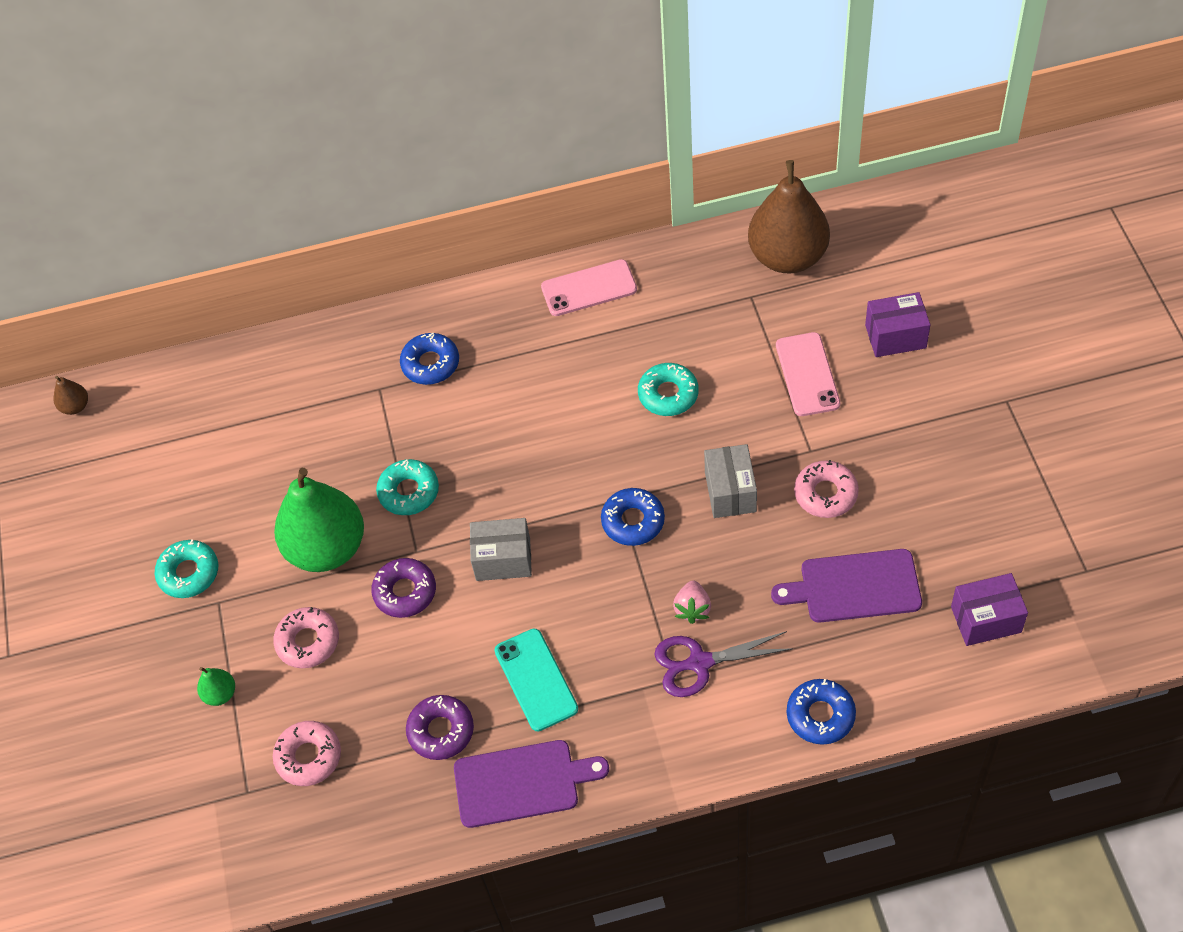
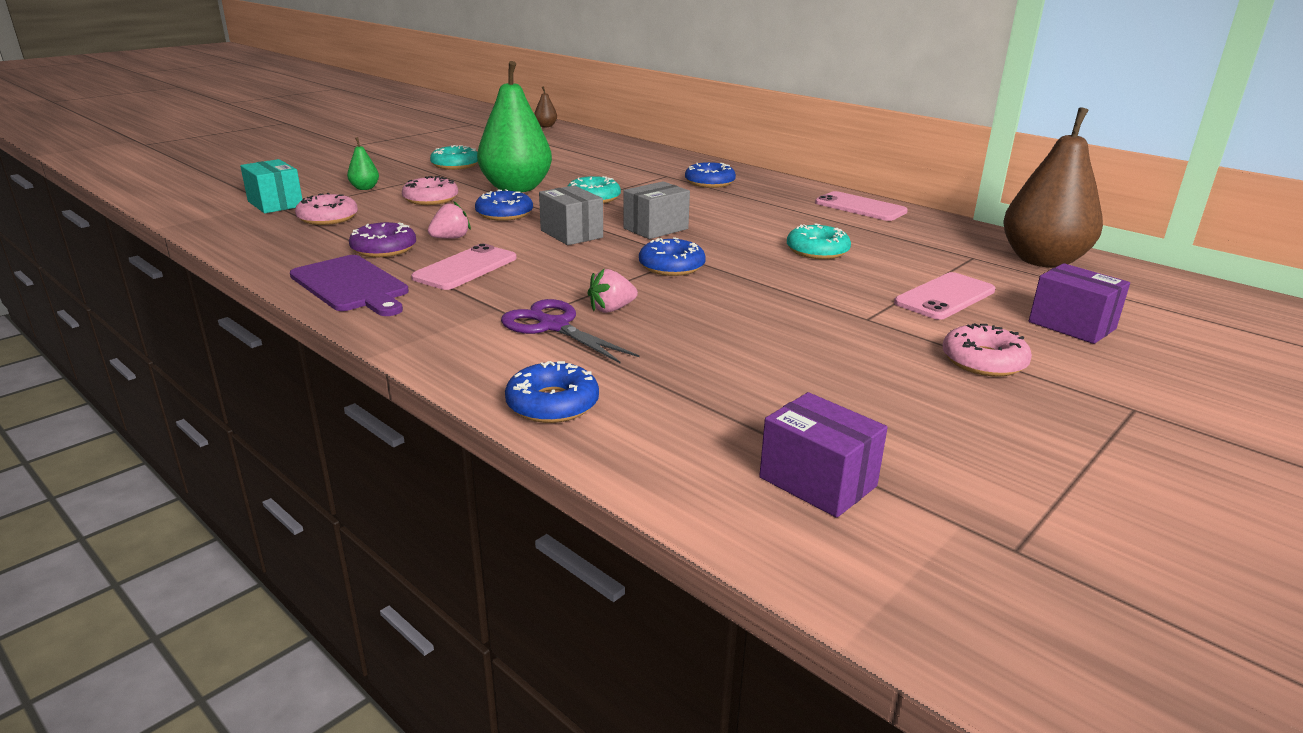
camera: 50 degrees right, 30 degrees down
purple donut [371,558,436,618] -> blue donut [475,189,533,221]
turquoise phone [494,628,578,731] -> pink phone [411,244,517,290]
grey box [704,444,757,518] -> grey box moved to [623,181,690,239]
purple cutting board [771,549,922,623] -> none
pink donut [794,460,859,518] -> pink donut moved to [942,323,1032,377]
none -> turquoise box [240,159,302,213]
none -> pink strawberry [428,201,471,239]

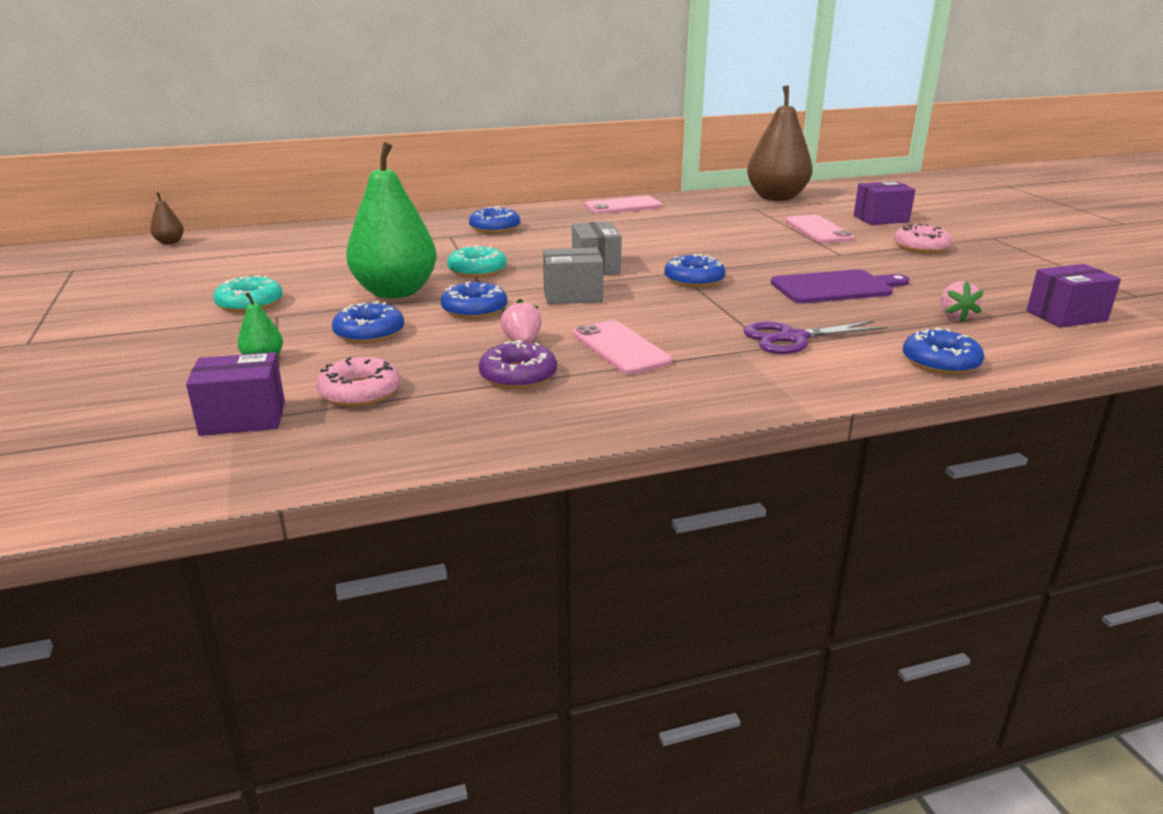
camera: 60 degrees left, 0 degrees up
turquoise box [240,159,302,213] -> purple box [186,352,285,436]
purple cutting board [290,255,409,316] -> purple cutting board moved to [771,269,909,303]
pink donut [402,176,458,205] -> blue donut [332,301,404,343]
pink strawberry [587,269,638,313] -> pink strawberry moved to [940,281,984,322]
turquoise donut [787,223,851,259] -> none

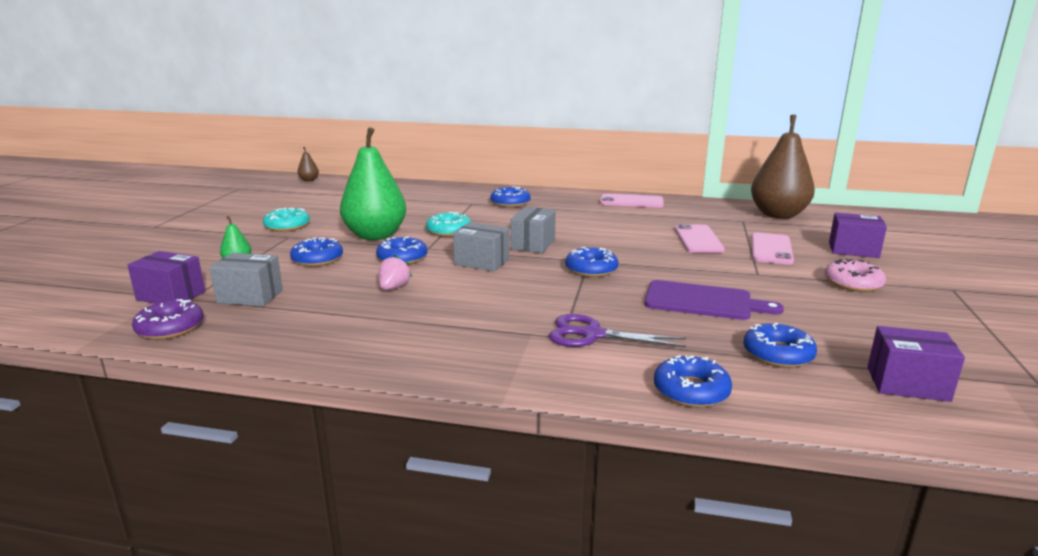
camera: 30 degrees right, 5 degrees down
pink donut [316,357,400,407] -> grey box [210,253,283,306]
purple donut [478,340,557,389] -> purple donut moved to [132,299,204,340]
pink phone [573,320,672,375] -> pink phone moved to [675,224,725,253]
pink strawberry [940,281,984,322] -> blue donut [743,323,817,368]

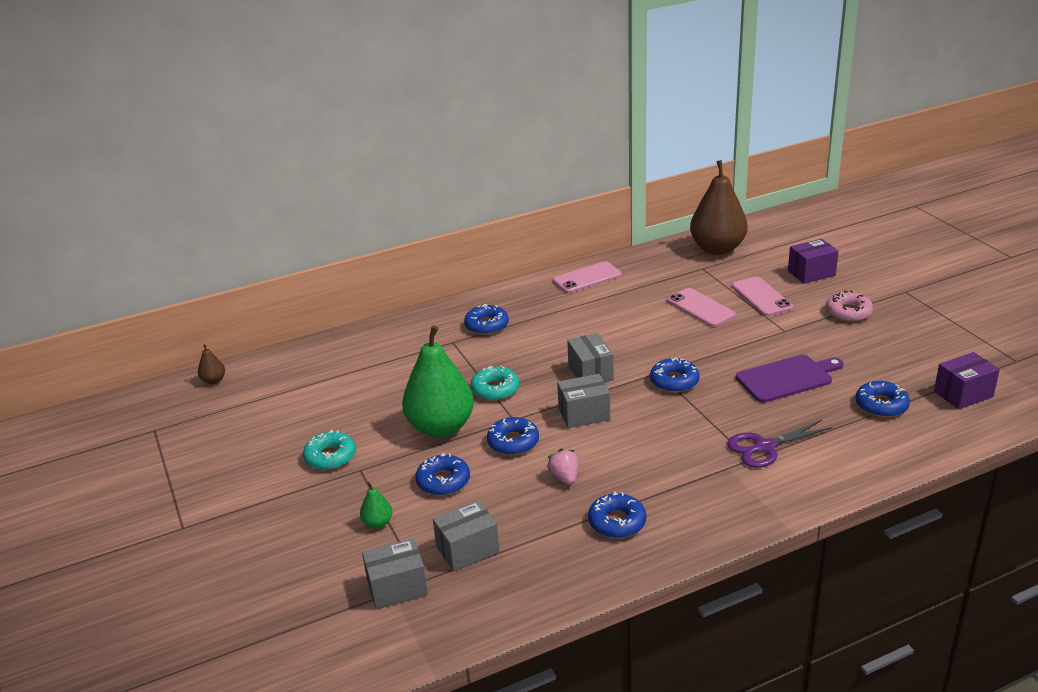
camera: 35 degrees left, 10 degrees up
purple box [127,251,205,304] -> grey box [362,538,428,610]
purple donut [132,299,204,340] -> none
blue donut [654,355,732,407] -> blue donut moved to [588,492,646,538]

